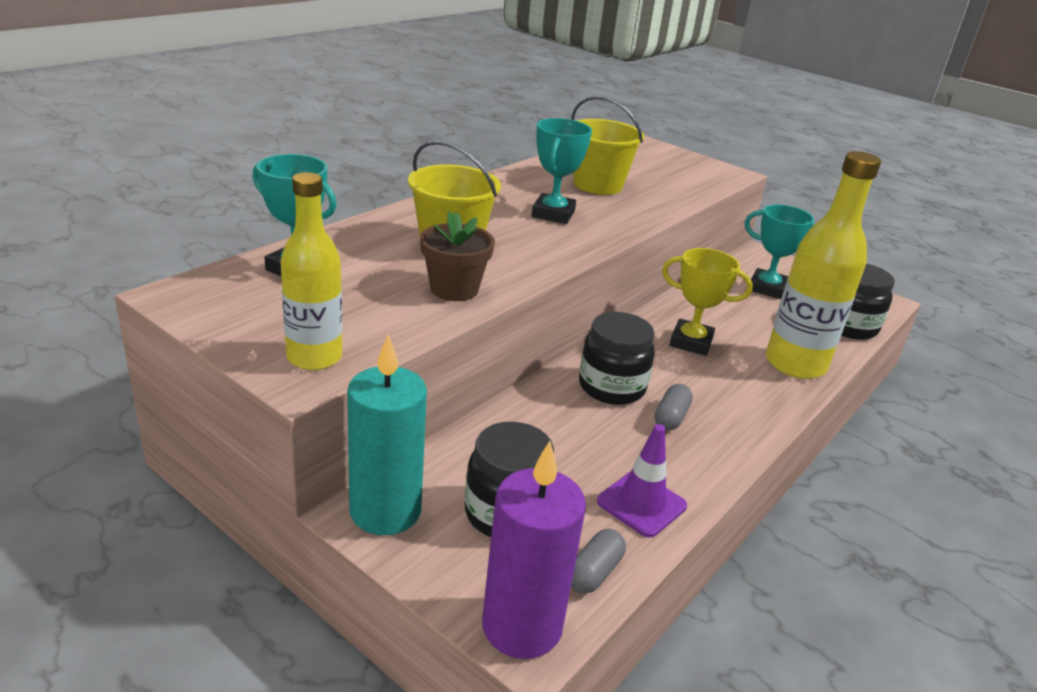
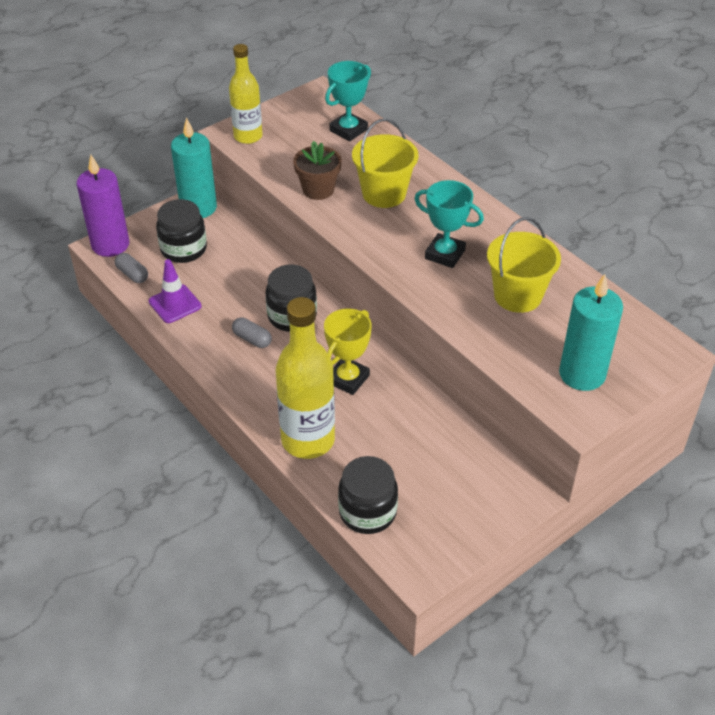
camera: 105 degrees right, 15 degrees up
turquoise trophy [744,204,815,299] -> none
none -> turquoise candle [559,274,623,391]

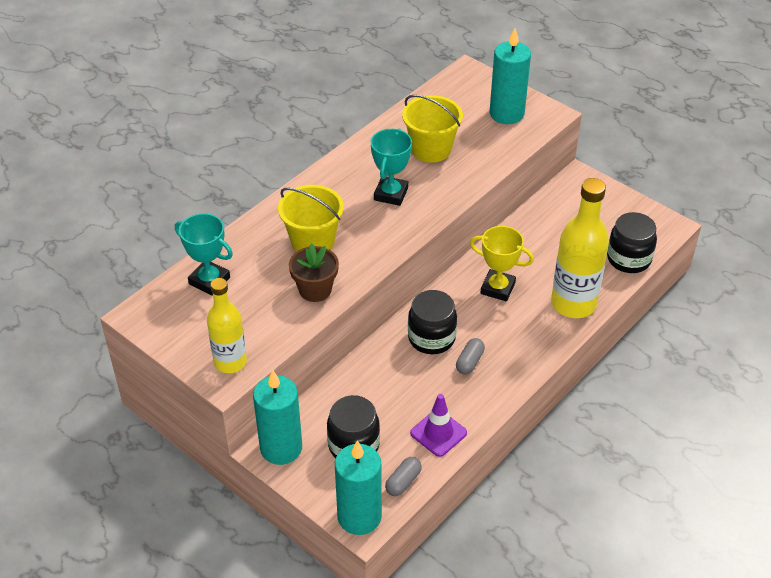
camera: 100 degrees left, 0 degrees up
purple candle [77,155,129,257] -> turquoise candle [335,440,382,535]

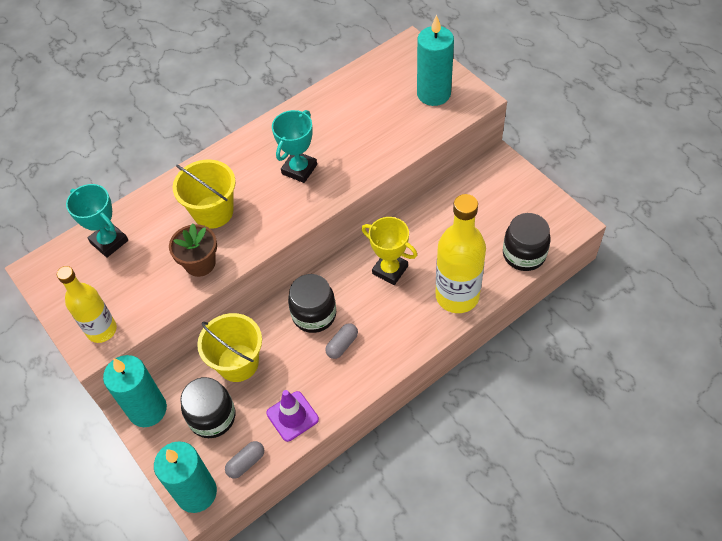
camera: 15 degrees right, 10 degrees up
yellow bucket [402,95,463,163] -> yellow bucket moved to [197,313,262,382]

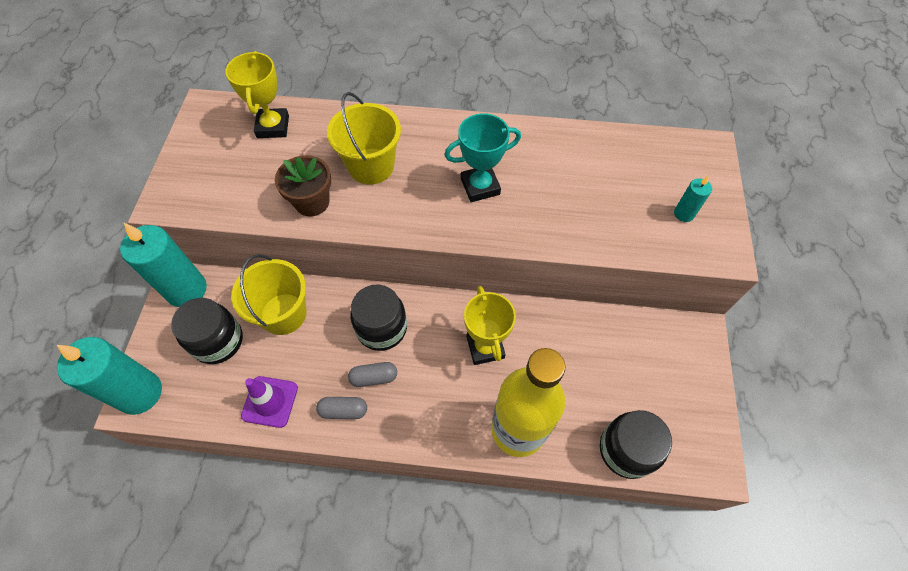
camera: 40 degrees right, 5 degrees up
yellow bottle [57,266,117,343] -> none
turquoise trophy [66,184,128,258] -> yellow trophy [225,51,289,138]
grey capsule [225,441,264,479] -> grey capsule moved to [316,397,367,419]
turquoise candle [417,15,454,106] -> turquoise candle [674,176,712,222], size x0.47

